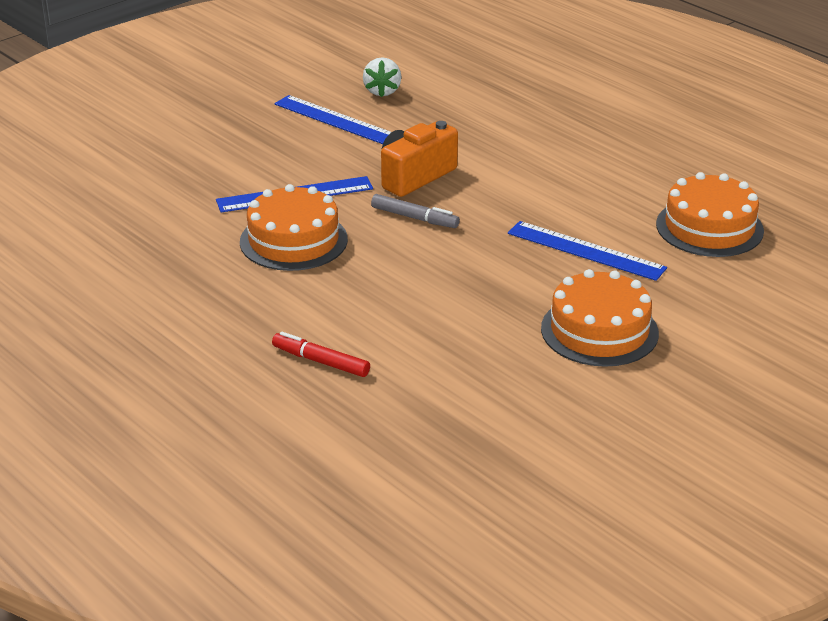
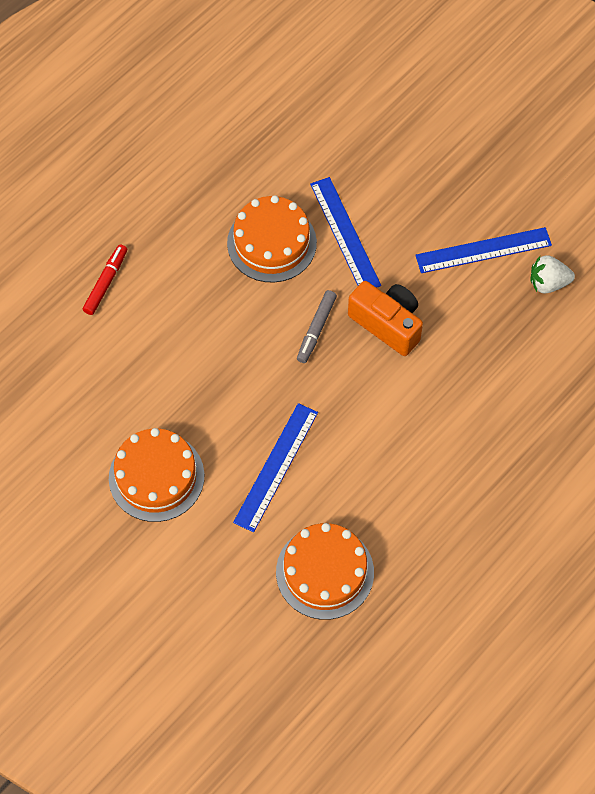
camera: 85 degrees right, 30 degrees up
blue ruler [274,95,391,144] -> blue ruler turned 45 degrees clockwise [415,227,552,273]

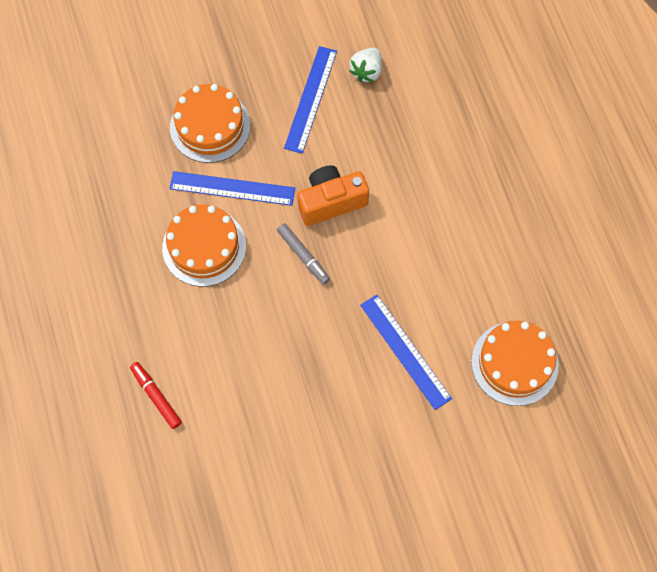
camera: 60 degrees left, 5 degrees up
orange cake [109,428,205,522] -> orange cake moved to [170,84,250,163]

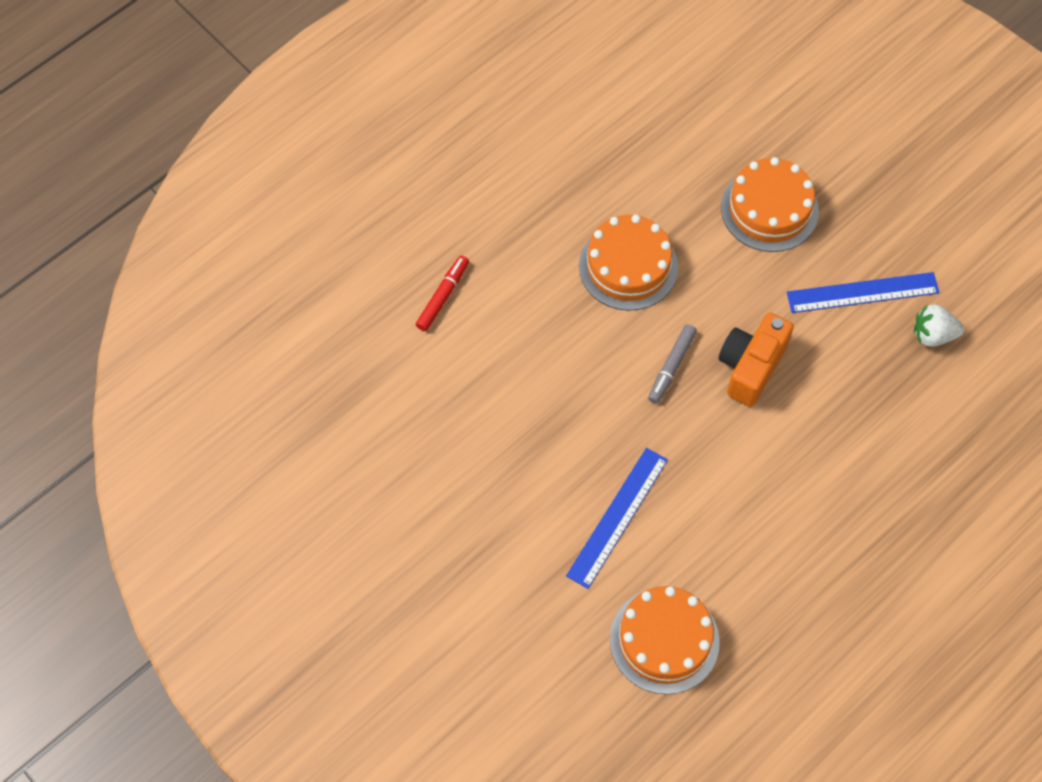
camera: 65 degrees right, 5 degrees down
blue ruler [169,171,295,206] -> none
orange camera [297,165,369,226] -> orange camera turned 105 degrees counterclockwise [718,313,794,407]

